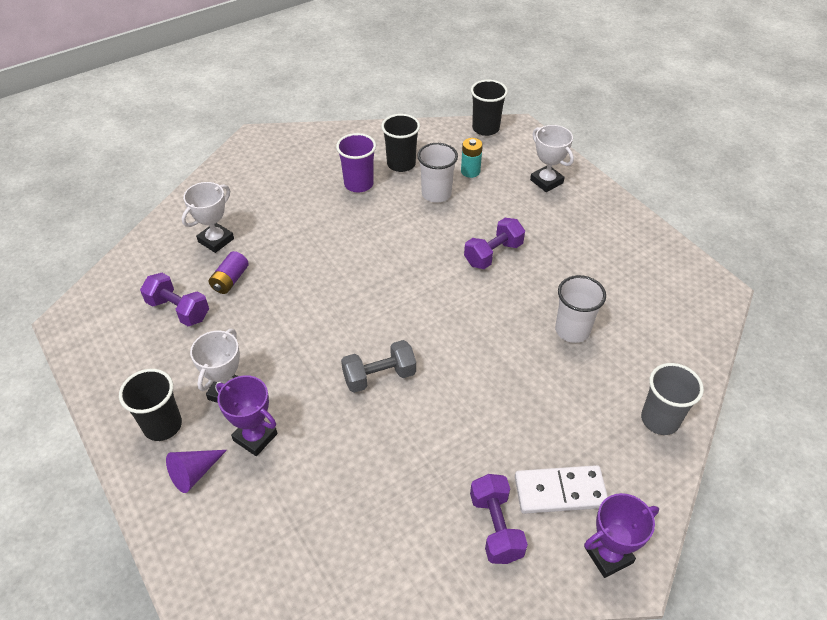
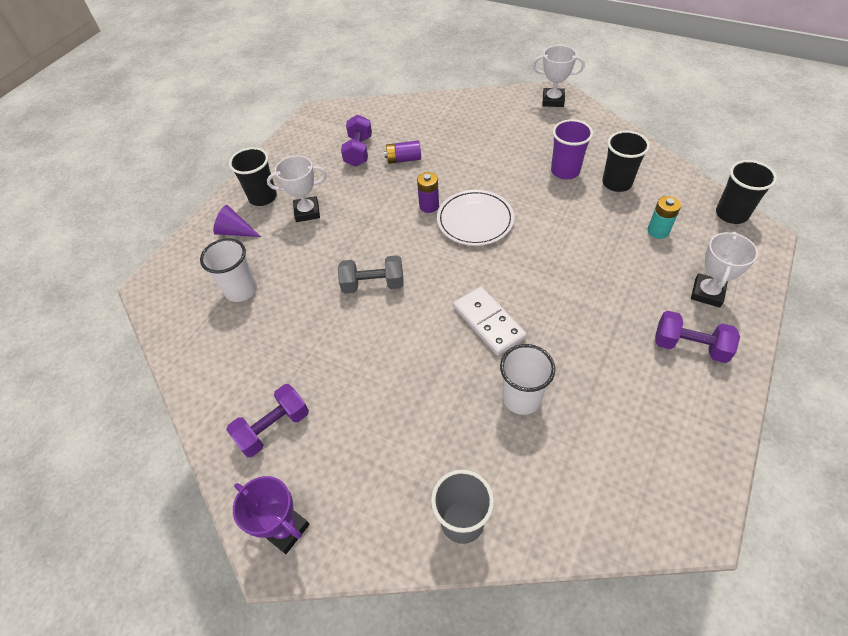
camera: 65 degrees right, 5 degrees up
white trophy [182,182,234,253] -> white trophy moved to [532,45,585,107]
purple trophy [216,375,277,456] -> none
grey dumbbell [341,340,416,393] -> grey dumbbell turned 45 degrees counterclockwise [338,255,404,294]
white cup [417,143,458,203] -> white cup moved to [200,238,257,302]
purple dumbbell [464,218,525,269] -> purple dumbbell moved to [655,311,740,363]
white domino [515,465,608,514] -> white domino moved to [453,287,527,356]
none -> purple battery [417,172,439,213]
none -> white plate [437,190,514,246]

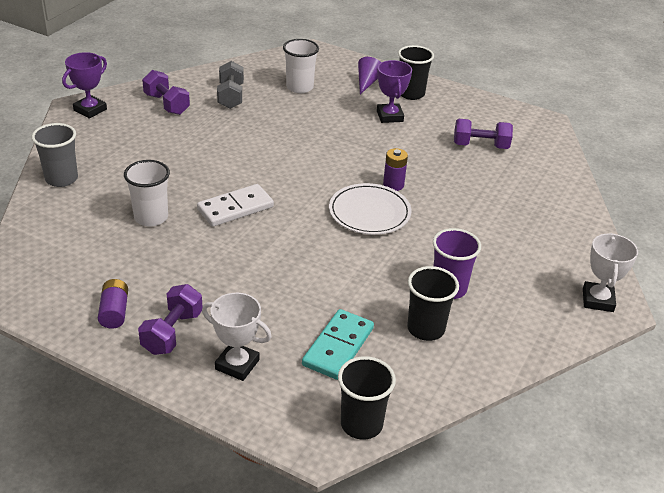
camera: 85 degrees right, 15 degrees down
white trophy [267,156,327,222] -> purple trophy [377,60,412,123]
grey dumbbell [338,255,404,294] -> grey dumbbell moved to [217,61,244,109]
purple battery [384,140,421,164] -> purple battery moved to [98,279,128,329]
turquoise battery [647,196,681,239] -> turquoise domino [302,309,374,380]

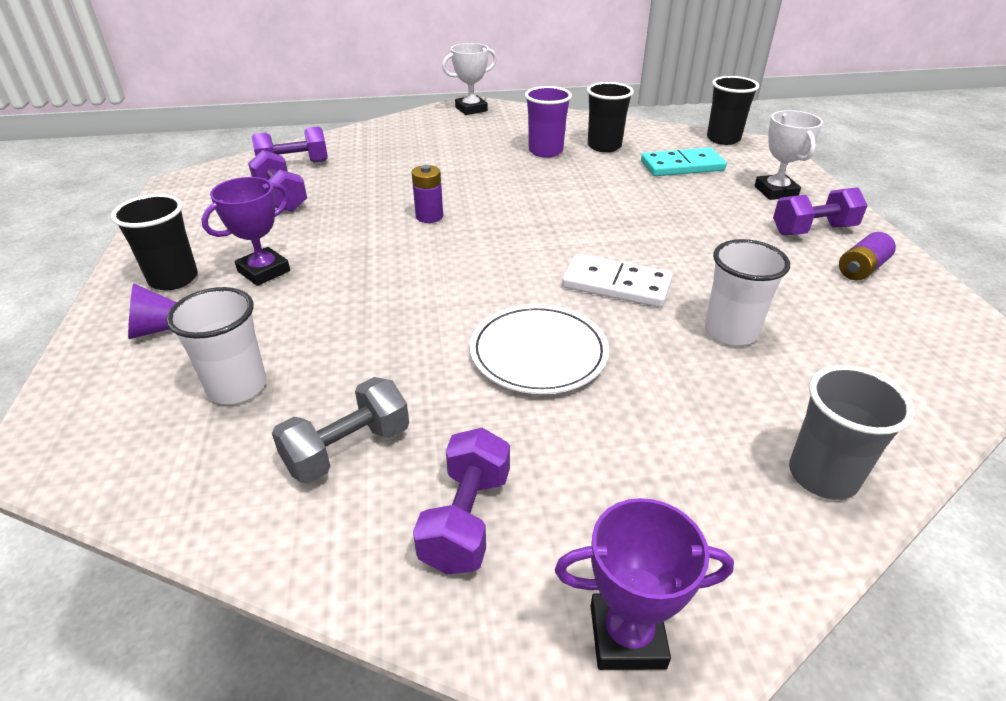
camera: 125 degrees left, 0 degrees up
white plate [329,183,411,235] -> white plate moved to [470,304,609,394]
none -> purple dumbbell [252,126,328,163]

